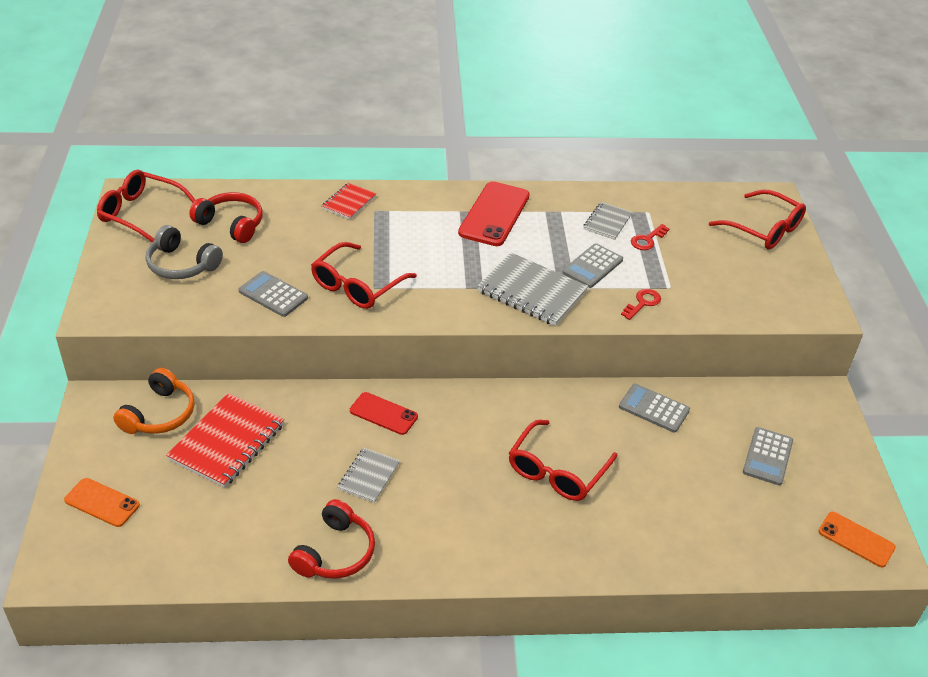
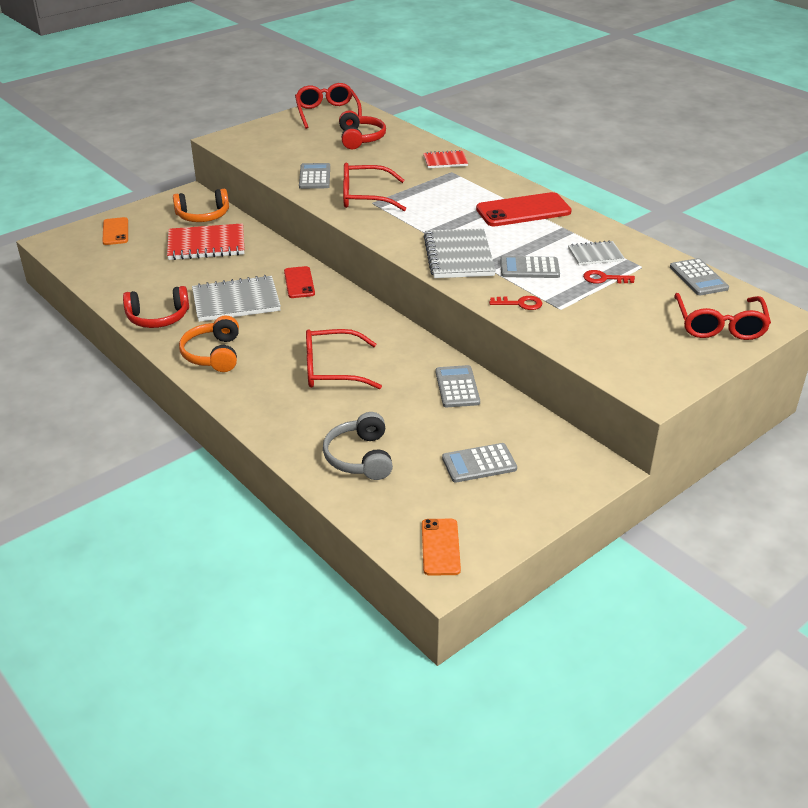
camera: 55 degrees right, 5 degrees down
grey headphones [146,225,223,279] -> grey headphones moved to [323,412,393,480]
grey notebook [338,448,400,503] -> grey notebook [192,275,281,322], size x1.77
none -> orange headphones [179,316,239,372]
none -> grey calculator [670,258,729,295]

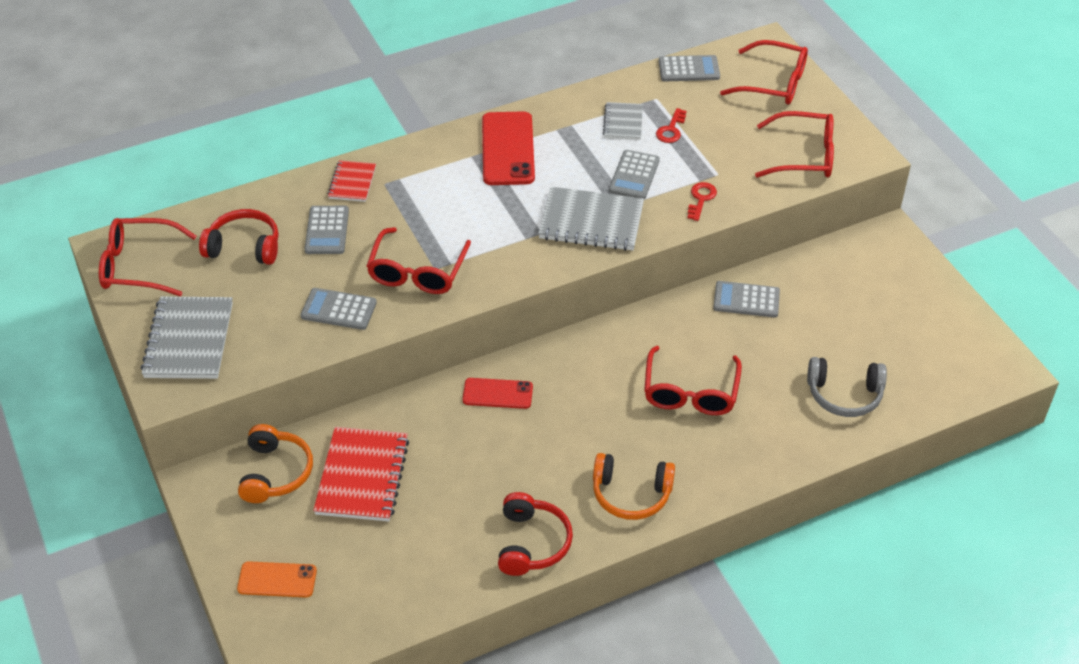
camera: 75 degrees left, 10 degrees up
grey notebook [192,275,281,322] -> grey notebook moved to [141,297,233,379]
orange phone [422,519,461,575] -> none
grey calculator [442,443,517,483] -> grey calculator moved to [305,206,349,254]
none -> red glasses [755,111,834,178]

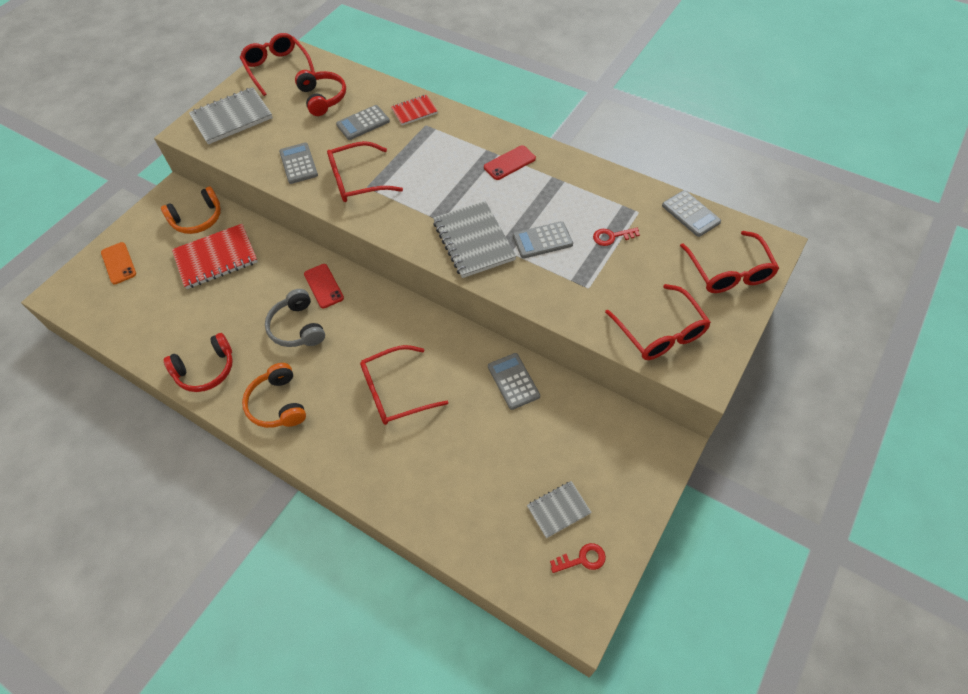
camera: 60 degrees right, 10 degrees up
red phone [482,111,535,185] -> red phone [484,145,536,180], size x0.60
grey notebook [603,102,643,140] -> grey notebook moved to [527,481,592,538]
red key [687,182,717,221] -> red key moved to [550,543,606,573]
grey headphones [807,357,887,417] -> grey headphones moved to [265,289,325,347]

